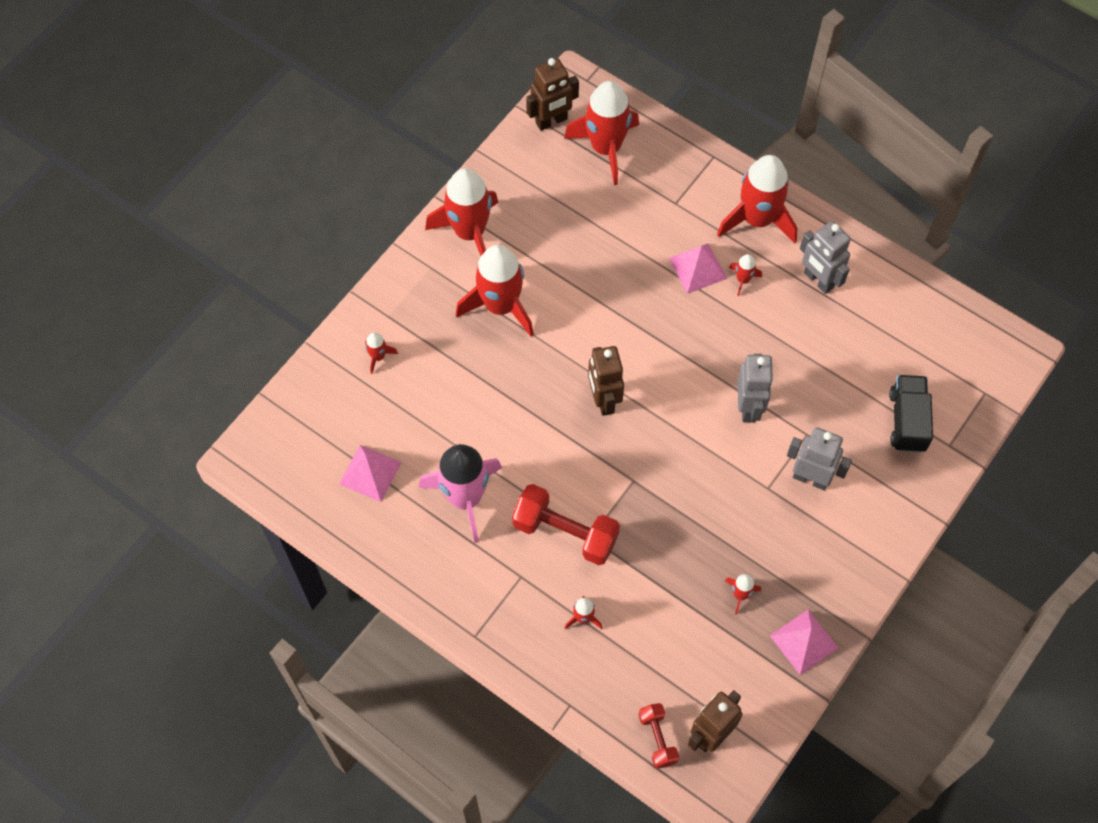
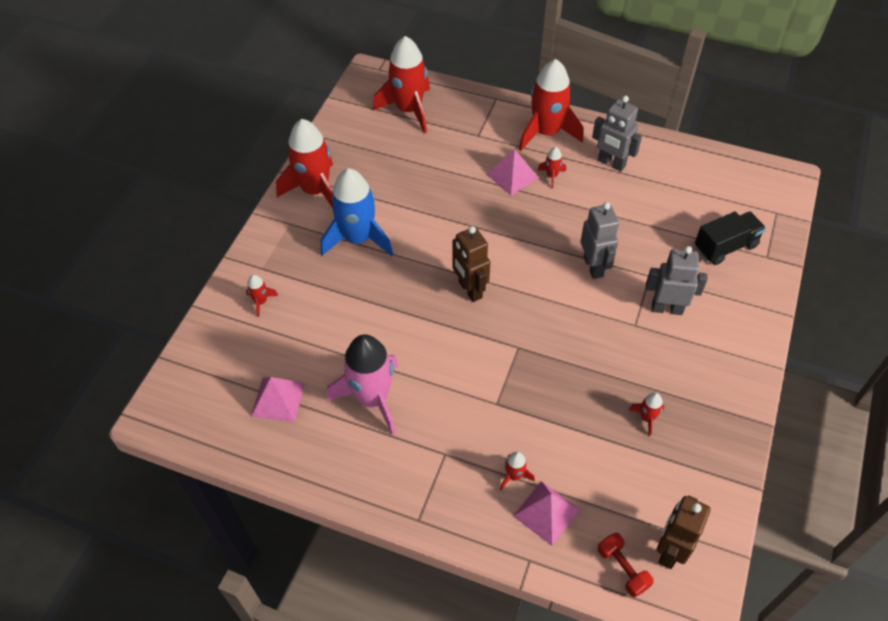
camera: 15 degrees left, 10 degrees down
red rocket [456,245,534,337] -> blue rocket [321,168,393,256]
red dumbbell [512,484,620,565] -> none
brown robot [526,58,579,131] -> none
pink pyramid [770,610,838,675] -> pink pyramid moved to [513,481,580,546]
black truck [889,375,933,453] -> black truck turned 75 degrees clockwise [695,211,766,265]

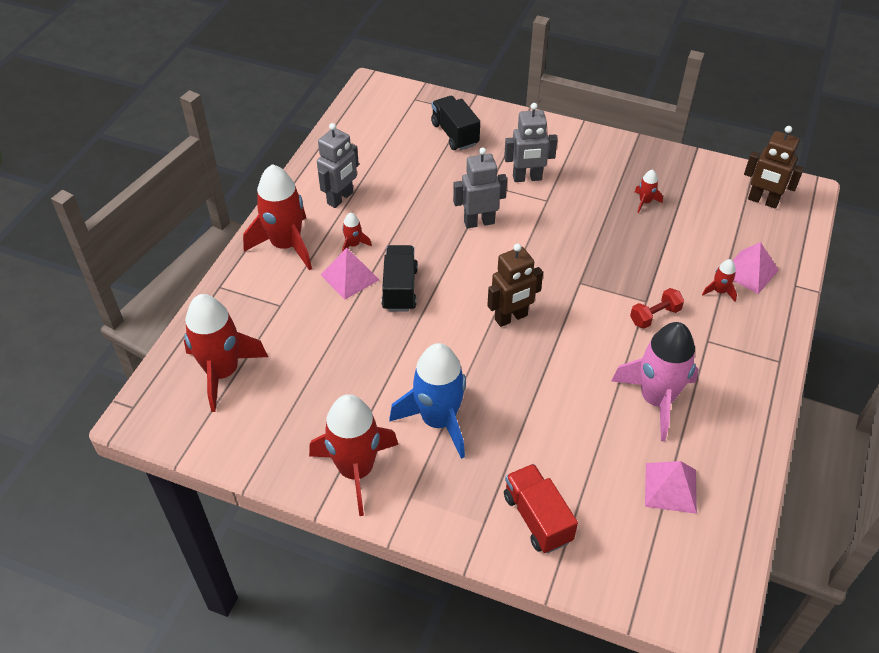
camera: 90 degrees left, 5 degrees down
red rocket [246,275,278,317] -> red truck [504,464,578,553]
red dumbbell [598,533,654,598] -> red dumbbell moved to [630,288,684,329]
grey robot [646,246,708,315] -> grey robot turned 105 degrees counterclockwise [504,103,558,182]
none -> black truck [381,245,418,312]

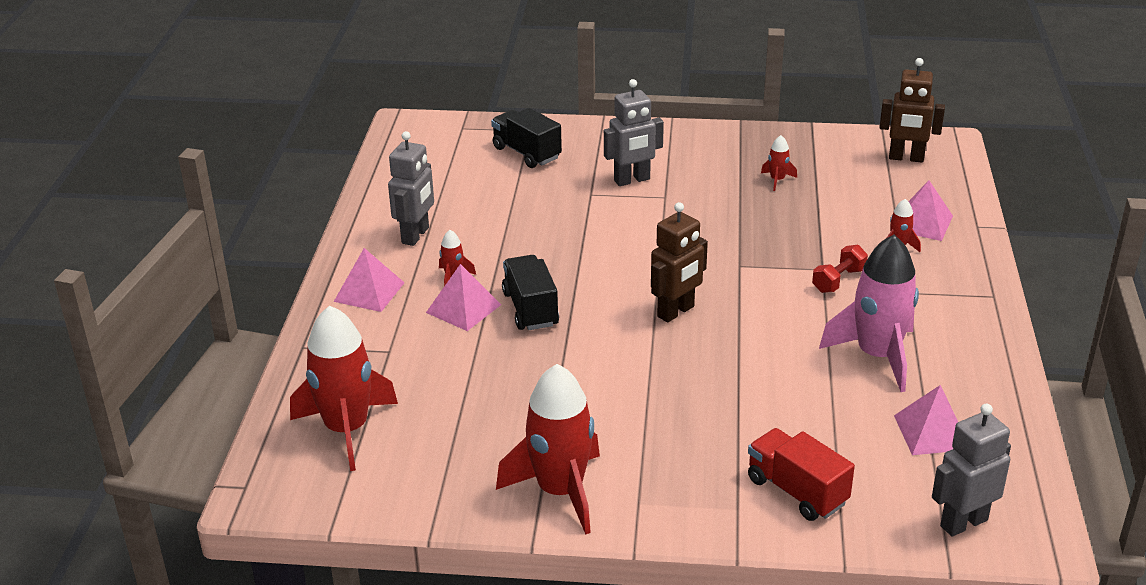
camera: 15 degrees left, 15 degrees down
red rocket [243,164,312,270] -> pink pyramid [334,248,405,312]
blue rocket [389,343,466,459] -> none
grey robot [453,148,507,228] -> grey robot moved to [932,403,1011,537]

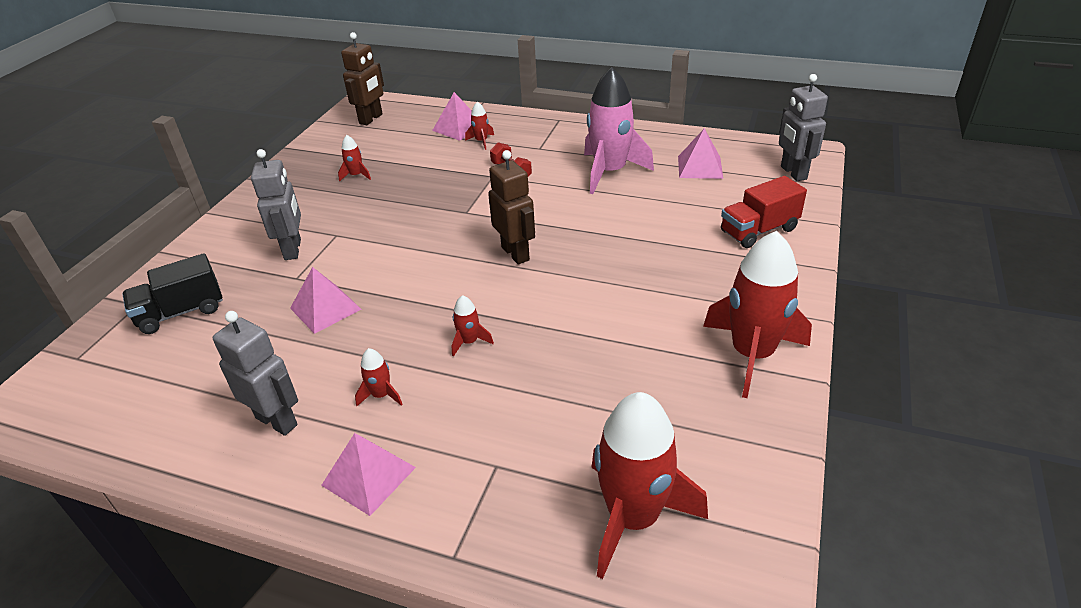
camera: 75 degrees left, 5 degrees up
pink pyramid [426,264,501,331] -> pink pyramid moved to [290,267,361,334]
black truck [502,255,559,330] -> red rocket [452,295,494,357]

